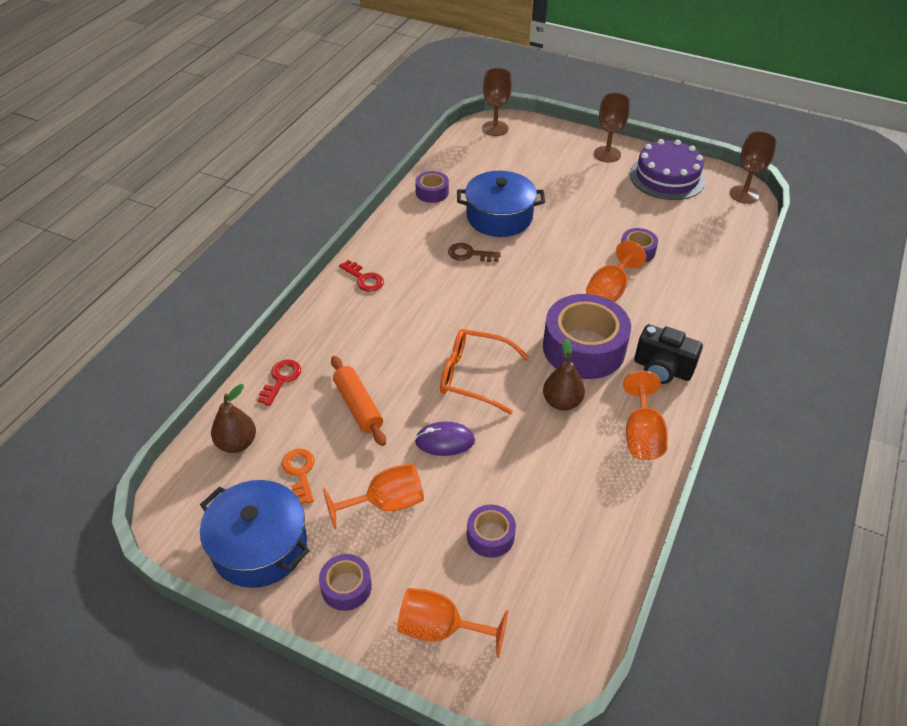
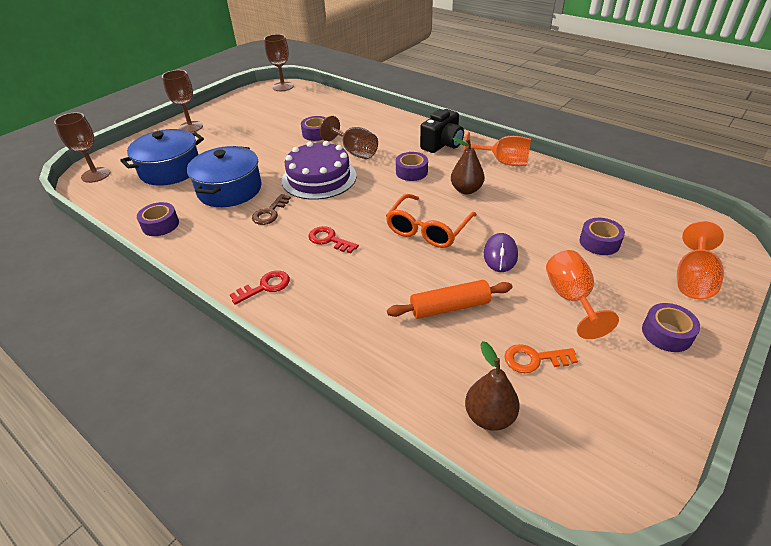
camera: 75 degrees left, 5 degrees down
blue pot [200,480,310,588] -> blue pot moved to [120,129,204,186]
red key [257,360,301,406] -> red key moved to [309,226,359,253]
purple tape [543,294,631,379] -> purple tape [396,152,428,181], size x0.48
orange goblet [586,240,646,302] -> brown goblet [320,116,378,159]
purple cake [630,139,705,200] -> purple cake moved to [282,141,357,200]

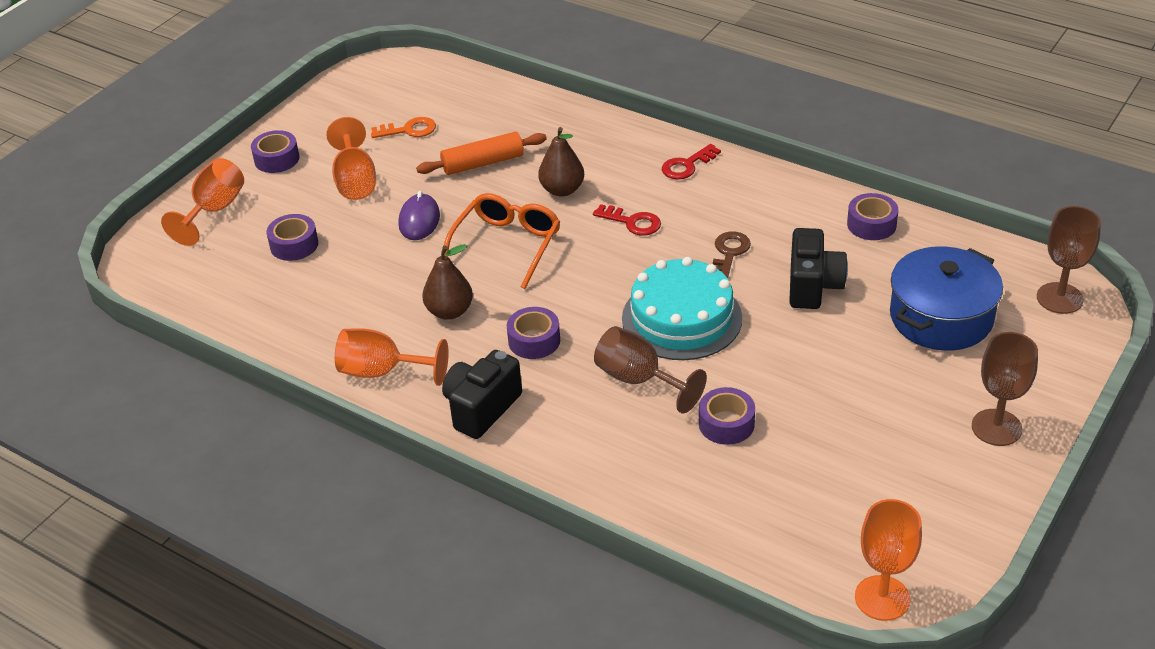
camera: 175 degrees right, 0 degrees up
blue pot [187,146,262,207] -> black camera [789,228,848,309]
brown goblet [264,34,294,91] -> orange goblet [855,499,922,621]
purple cake [282,141,357,200] -> turquoise cake [622,257,742,360]
brown pear [465,341,520,431] -> brown pear moved to [538,127,584,197]

